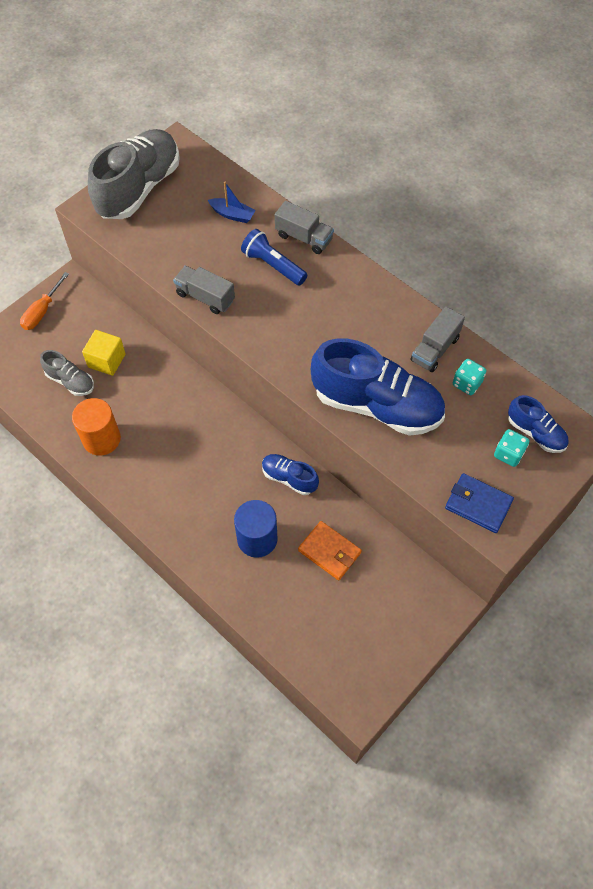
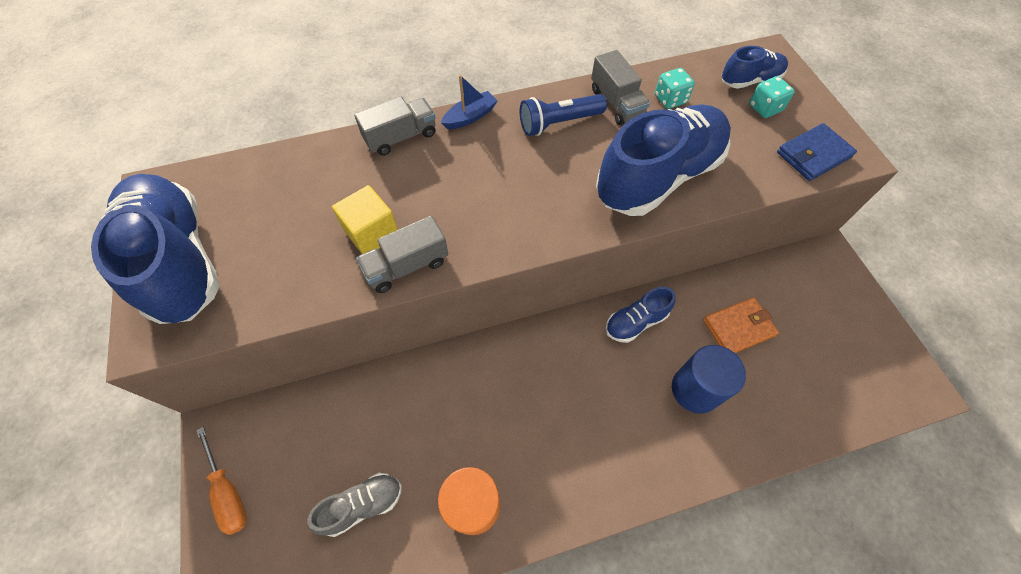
camera: 60 degrees left, 0 degrees up
yellow cube [82,330,126,376] -> yellow cube moved to [332,185,398,254]
grey shoe [88,129,180,219] -> blue shoe [91,174,220,324]
blue boat [208,182,256,223] -> blue boat moved to [441,75,498,129]
blue flashlight [241,229,308,286] -> blue flashlight moved to [520,94,607,136]

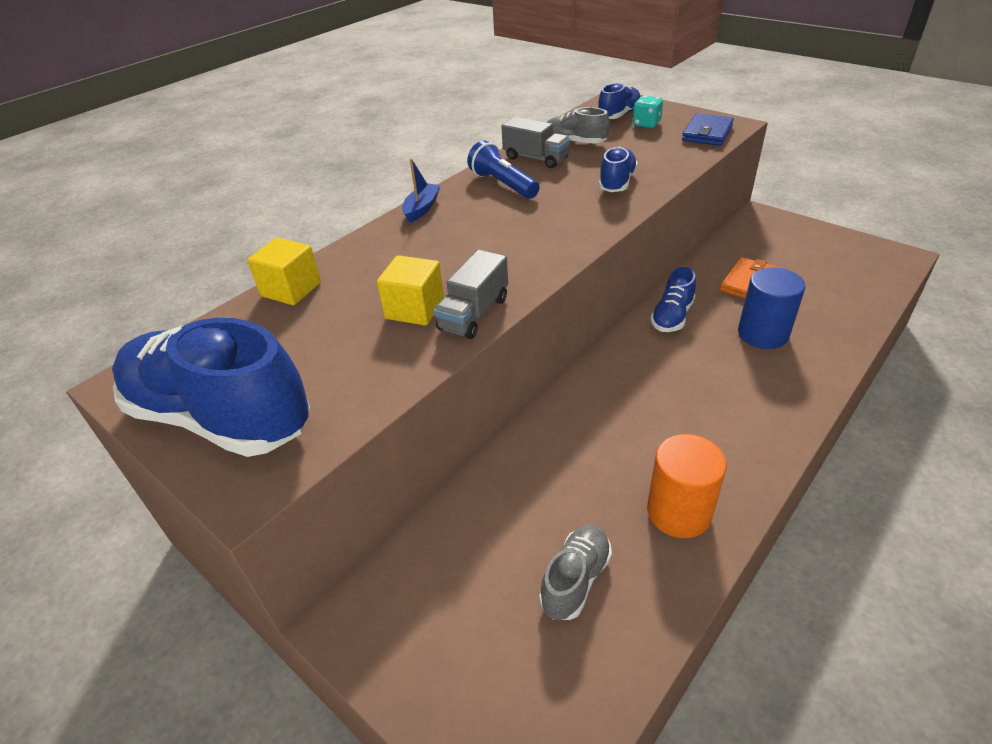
camera: 30 degrees left, 20 degrees down
orange screwdriver [196,427,247,535] -> none
grey truck [354,96,436,156] -> none
blue flashlight [520,94,607,136] -> blue flashlight turned 105 degrees clockwise [467,140,540,199]
blue shoe [596,104,731,216] -> blue shoe [599,146,638,192], size x0.49
turquoise dice [655,68,695,109] -> grey shoe [546,107,610,144]
none -> yellow cube [247,237,321,305]

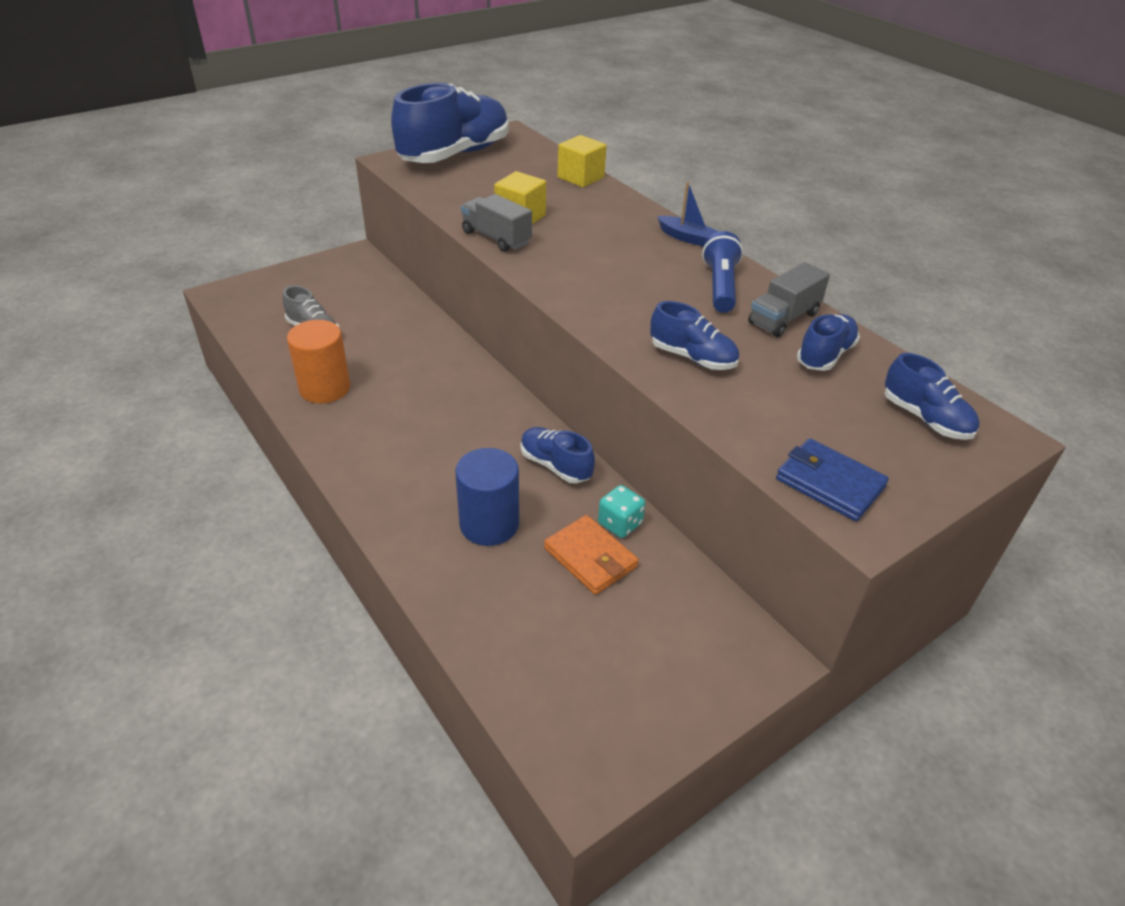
camera: 100 degrees right, 0 degrees up
blue flashlight [467,140,540,199] -> blue flashlight turned 60 degrees counterclockwise [702,231,743,313]
grey shoe [546,107,610,144] -> blue shoe [797,314,860,371]
turquoise dice [633,96,663,128] -> turquoise dice moved to [598,485,645,538]

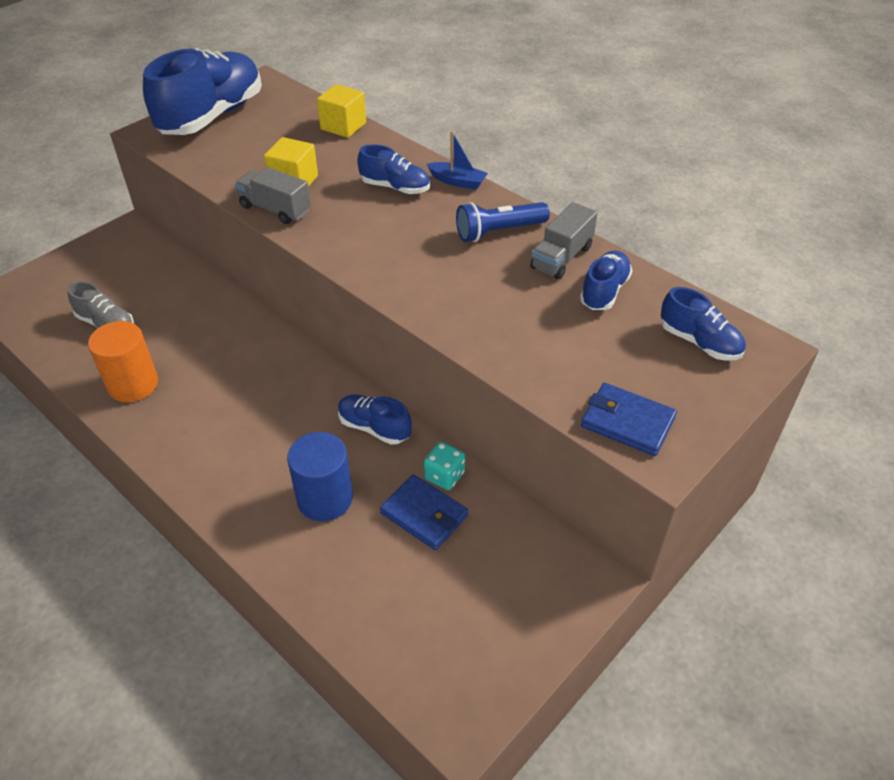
camera: 10 degrees left, 5 degrees up
orange wallet [544,515,639,595] -> blue wallet [380,474,468,550]
blue shoe [650,301,739,370] -> blue shoe moved to [357,144,430,194]
blue flashlight [702,231,743,313] -> blue flashlight turned 105 degrees counterclockwise [456,202,550,242]

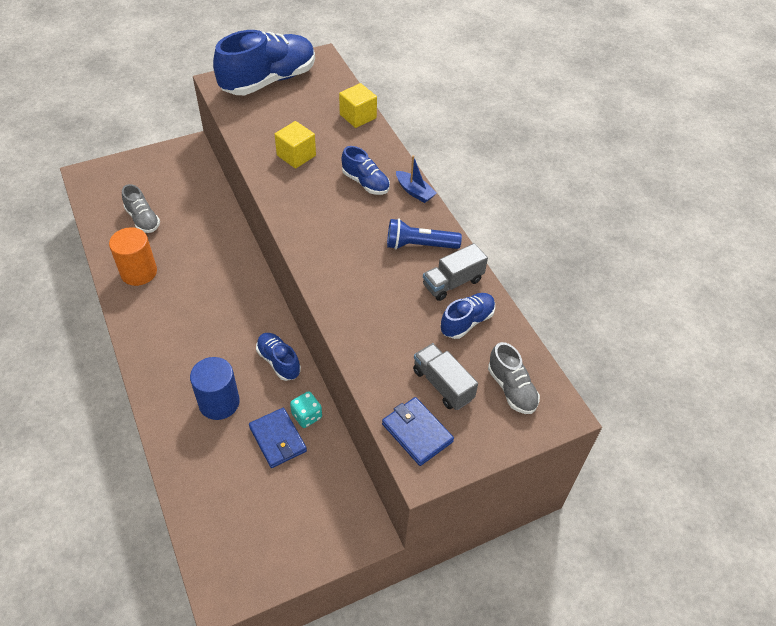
camera: 20 degrees right, 5 degrees up
grey truck [235,167,311,224] -> grey truck moved to [413,343,478,410]
blue shoe [661,287,746,361] -> grey shoe [488,342,540,414]

